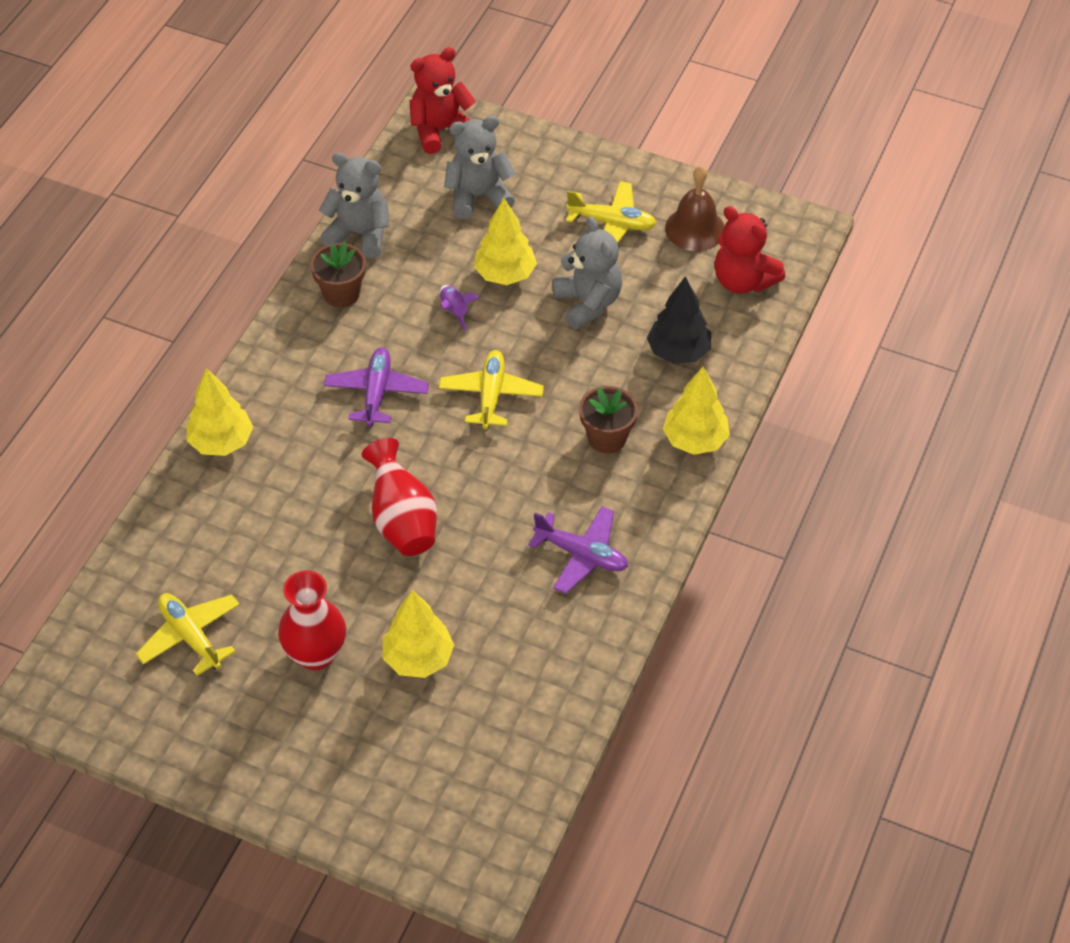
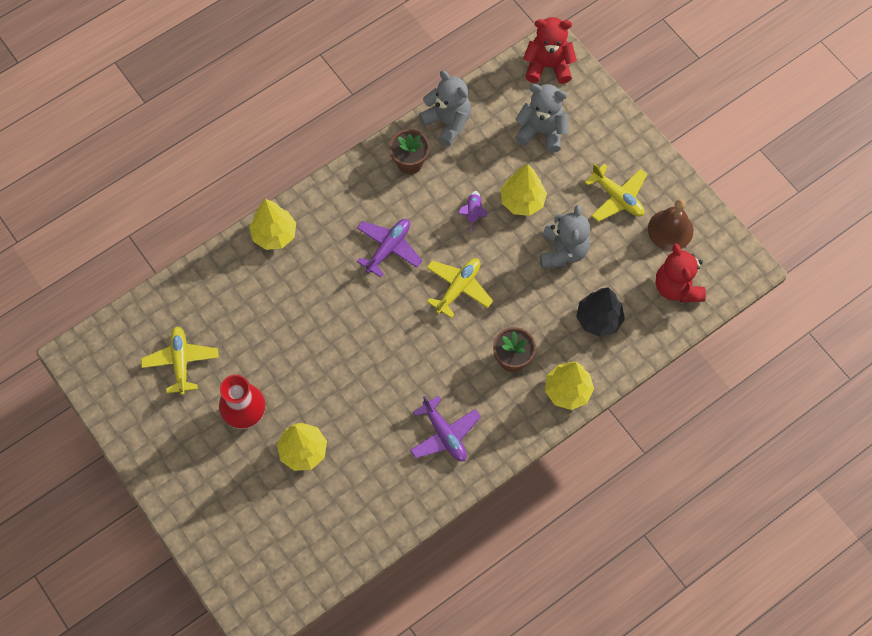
camera: 30 degrees right, 15 degrees up
red vase [362,438,437,556] -> none

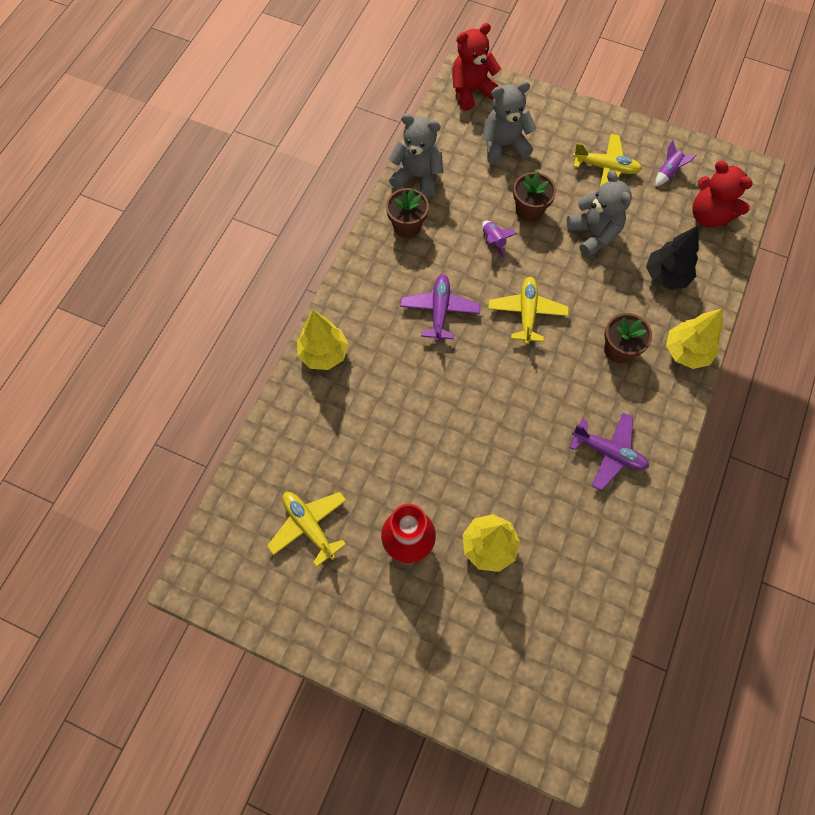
camera: 30 degrees left, 0 degrees up
yellow tree [501,164,547,216] -> brown flower pot [513,172,556,222]
brown bell [648,199,693,251] -> purple rocket [655,140,697,186]

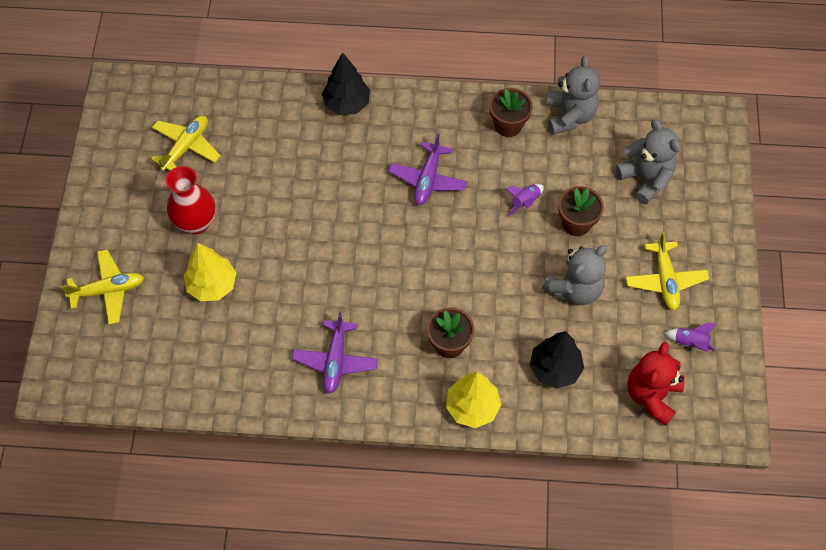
camera: 70 degrees right, 5 degrees down
yellow tree [297,310,349,370] -> black tree [322,52,370,115]
purple plane [400,275,481,342] -> purple plane turned 120 degrees clockwise [388,133,467,205]
red teddy bear [452,23,501,111] -> none
yellow plane [488,277,569,344] -> yellow plane moved to [61,249,144,325]

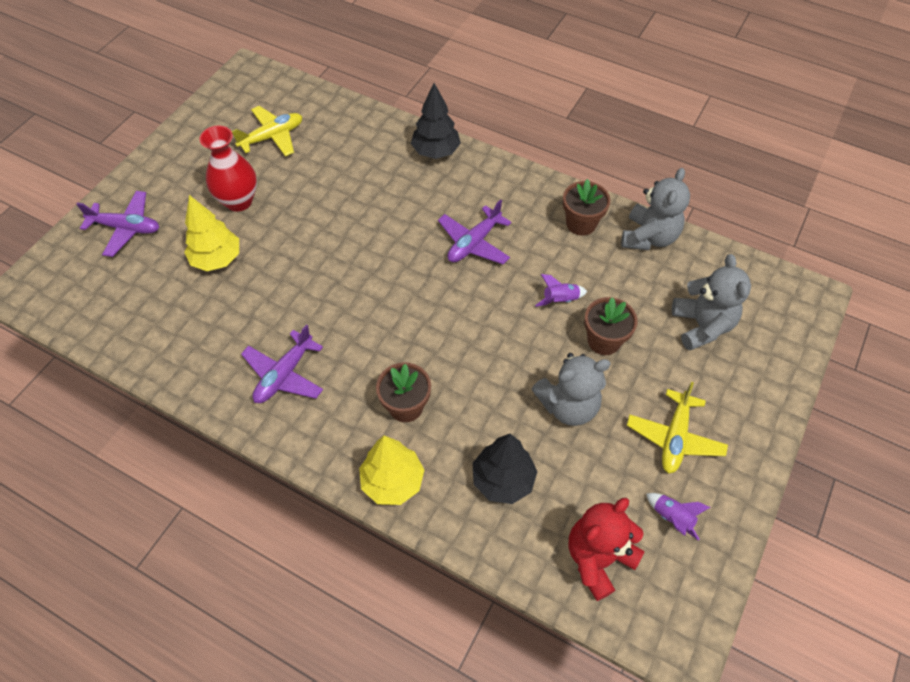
camera: 25 degrees right, 5 degrees down
yellow plane [61,249,144,325] -> purple plane [76,191,159,257]

